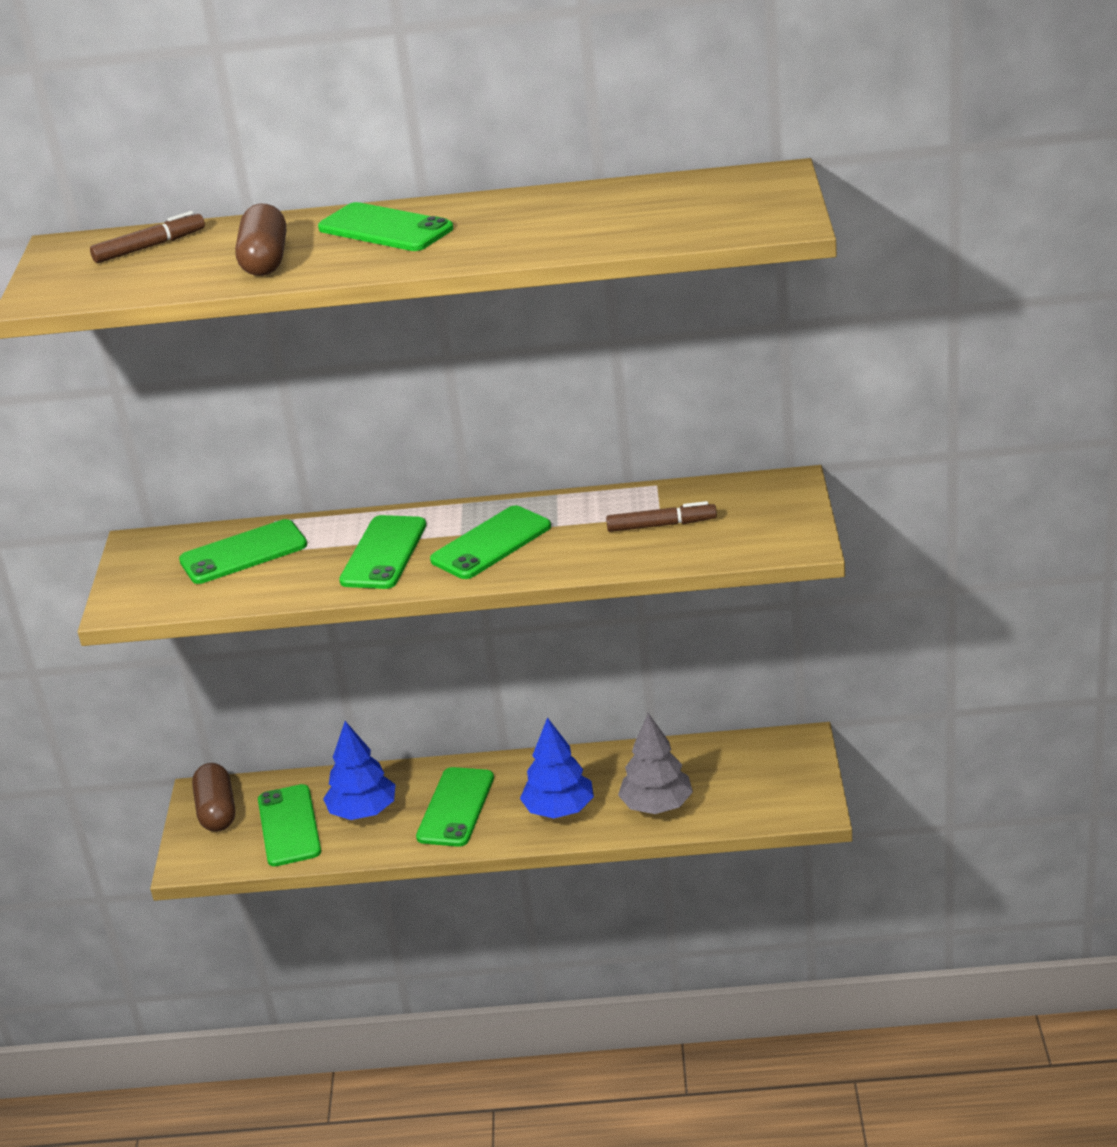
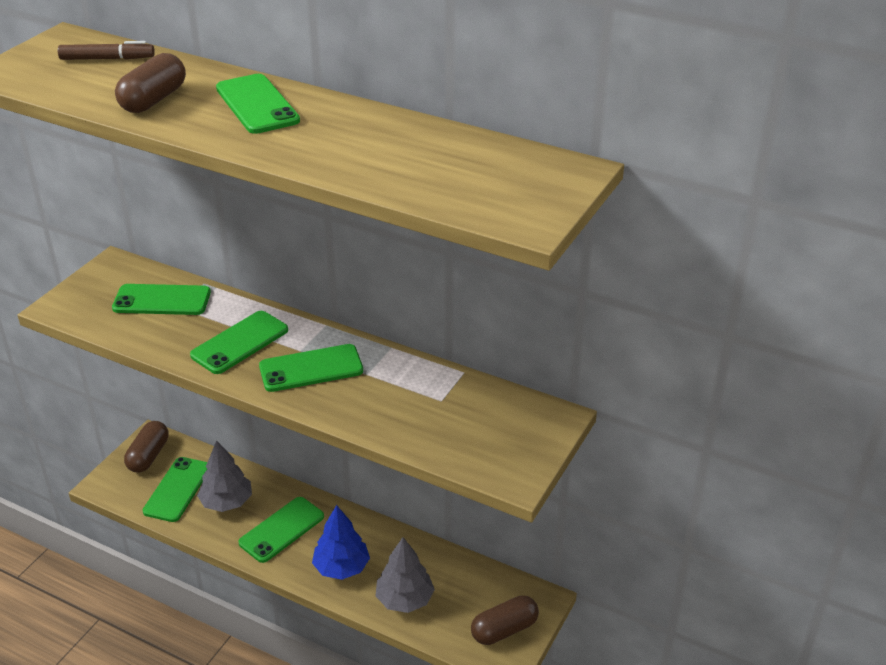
camera: 25 degrees right, 5 degrees up
blue tree [323,721,396,820] -> grey tree [197,440,252,512]
brown marker [606,501,717,532] -> none
none -> brown capsule [471,595,539,645]

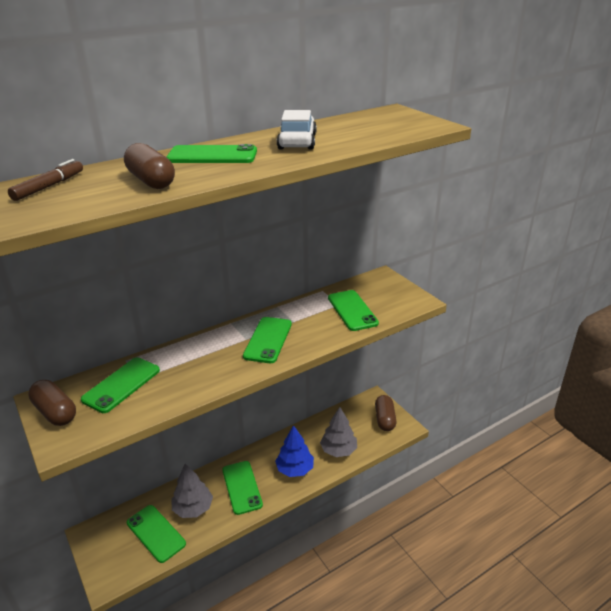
camera: 60 degrees left, 5 degrees down
brown capsule [124,421,169,473] -> brown capsule moved to [28,380,76,426]
green phone [190,311,288,374] -> green phone moved to [328,290,379,331]
none -> white car [277,110,317,150]

